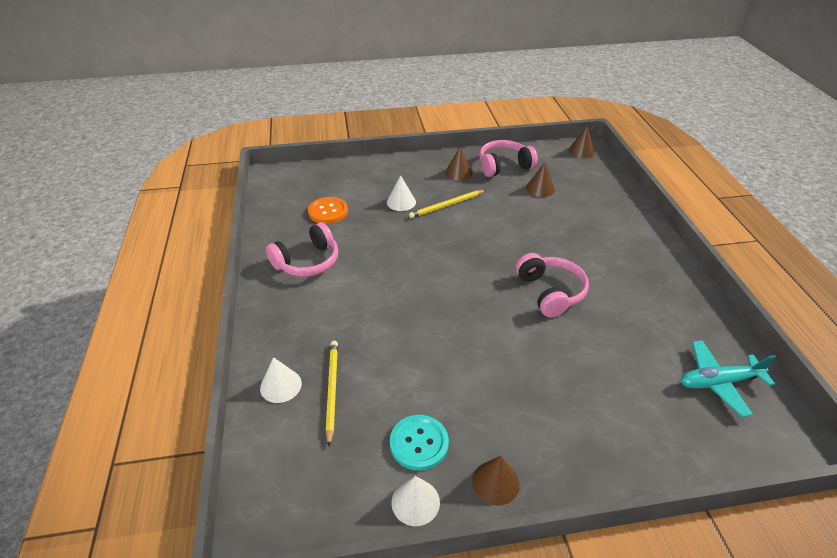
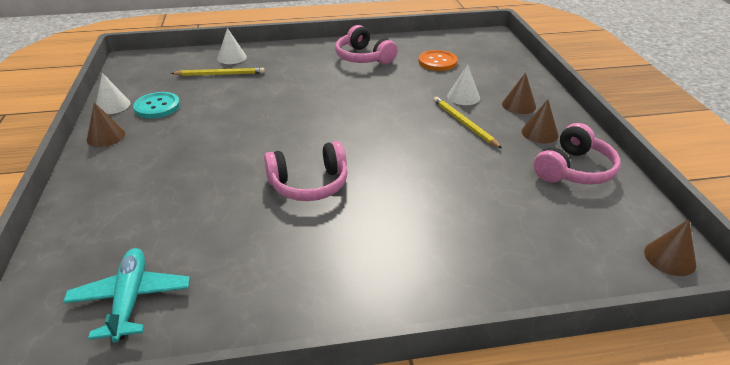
camera: 90 degrees right, 5 degrees down
pink headphones [479,140,538,177] -> pink headphones turned 60 degrees clockwise [534,123,621,184]
brown cone [526,163,555,197] -> brown cone moved to [502,73,536,114]

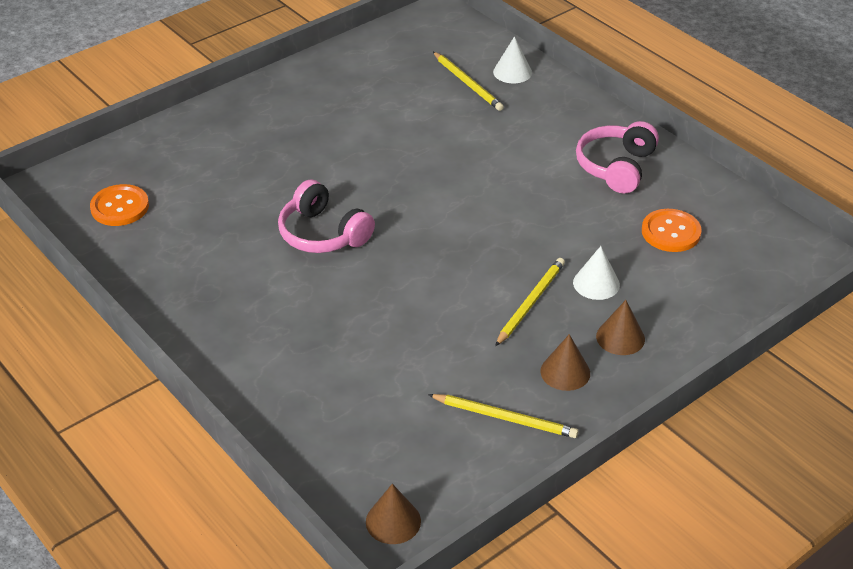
camera: 60 degrees right, 5 degrees up
turquoise plane [63,248,190,343] -> orange button [90,184,149,226]
brown cone [87,102,125,147] -> none
white cone [96,73,131,114] -> none
turquoise button [133,92,180,118] -> none
pink headphones [534,123,621,184] -> yellow pencil [428,394,578,438]

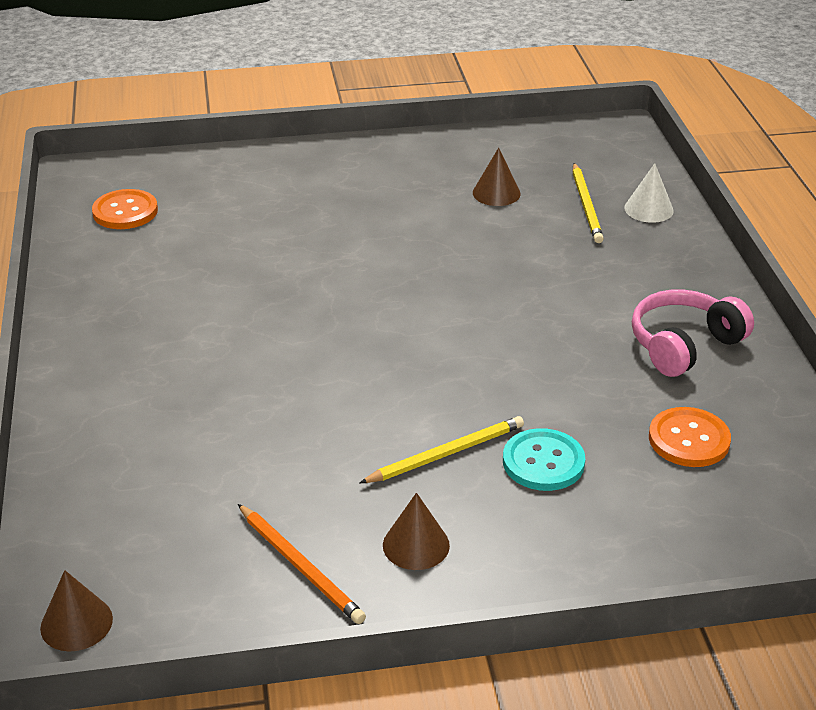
camera: 30 degrees right, 5 degrees down
pink headphones [278,179,375,253] -> none
yellow pencil [428,394,578,438] -> orange pencil [238,504,366,624]
white cone [573,246,620,300] -> turquoise button [503,428,585,491]
brown cone [596,300,645,355] -> brown cone moved to [473,148,521,206]

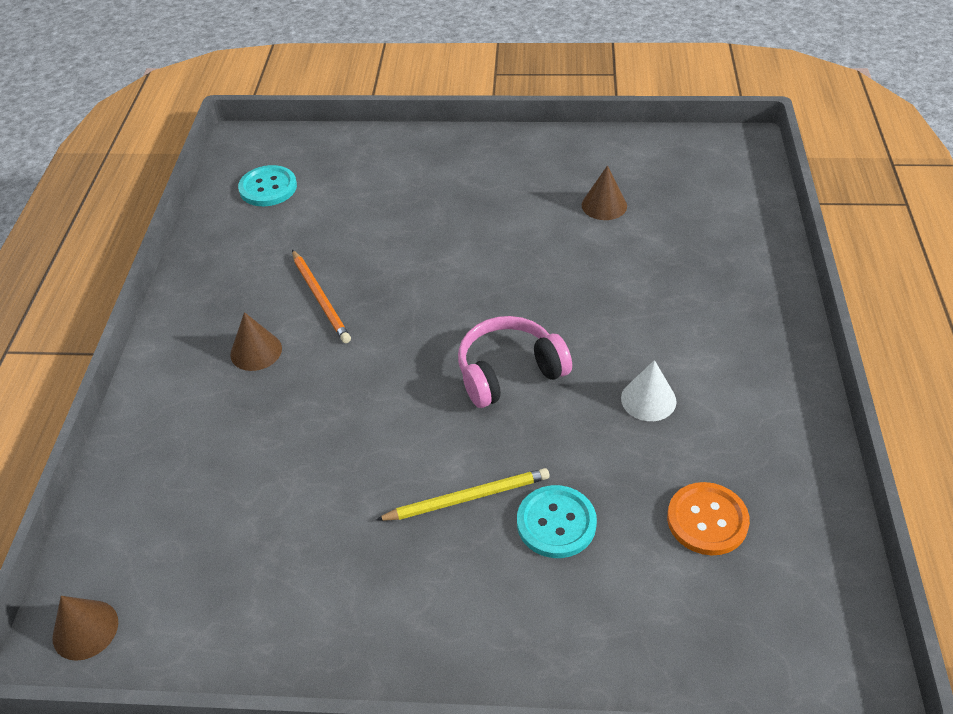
camera: 15 degrees right, 10 degrees up
orange button [92,189,158,229] -> turquoise button [238,165,297,206]
orange pencil [238,504,366,624] -> orange pencil moved to [292,250,351,343]
brown cone [383,493,450,570] -> brown cone moved to [230,312,282,371]
yellow pencil [572,163,604,243] -> none
white cone [624,163,674,223] -> white cone moved to [621,360,677,421]
pink headphones [632,289,754,377] -> pink headphones moved to [458,316,572,408]

